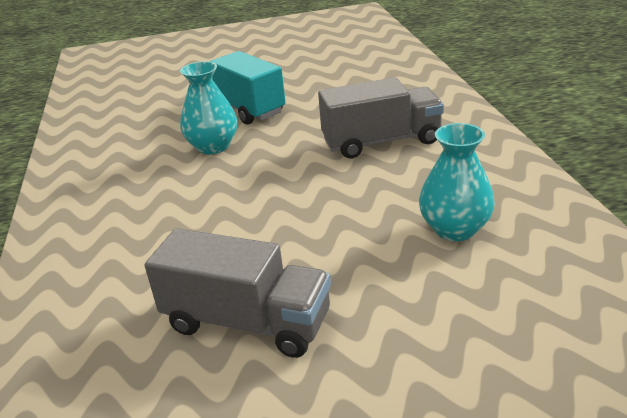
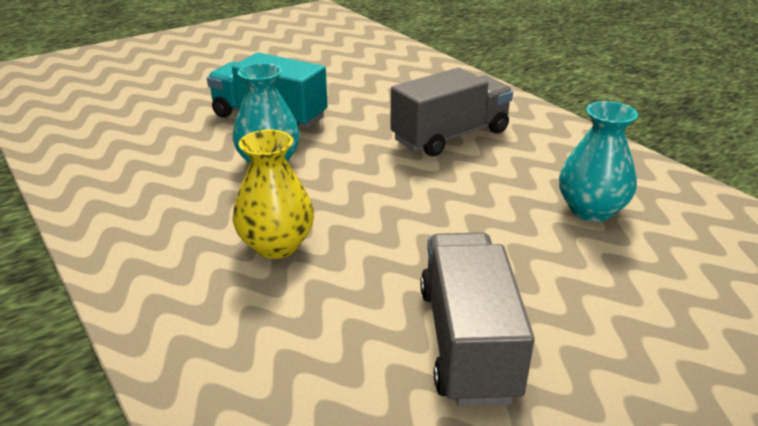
camera: 25 degrees left, 0 degrees up
grey truck [145,228,331,358] -> grey truck turned 90 degrees counterclockwise [420,232,535,407]
none -> yellow vase [232,130,314,259]

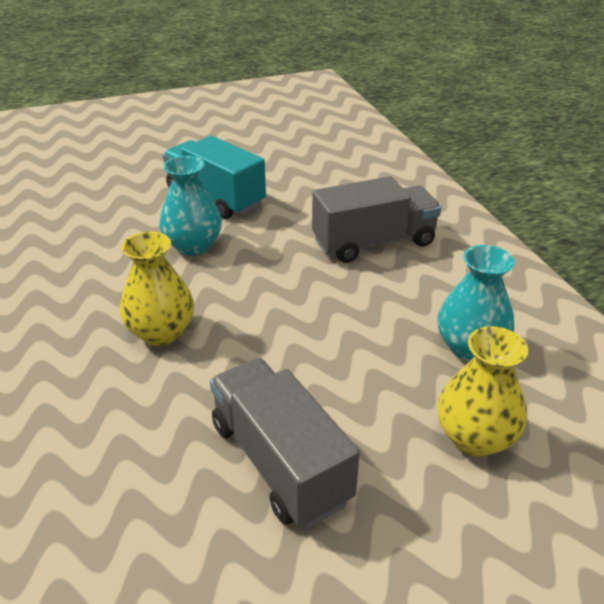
camera: 15 degrees right, 5 degrees up
grey truck [420,232,535,407] -> grey truck turned 45 degrees counterclockwise [210,358,360,528]
none -> yellow vase [437,326,528,457]

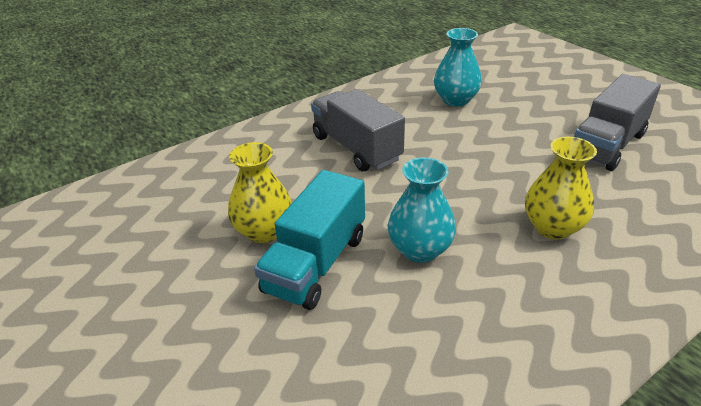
camera: 105 degrees left, 0 degrees up
yellow vase [437,326,528,457] -> yellow vase moved to [228,142,292,243]

